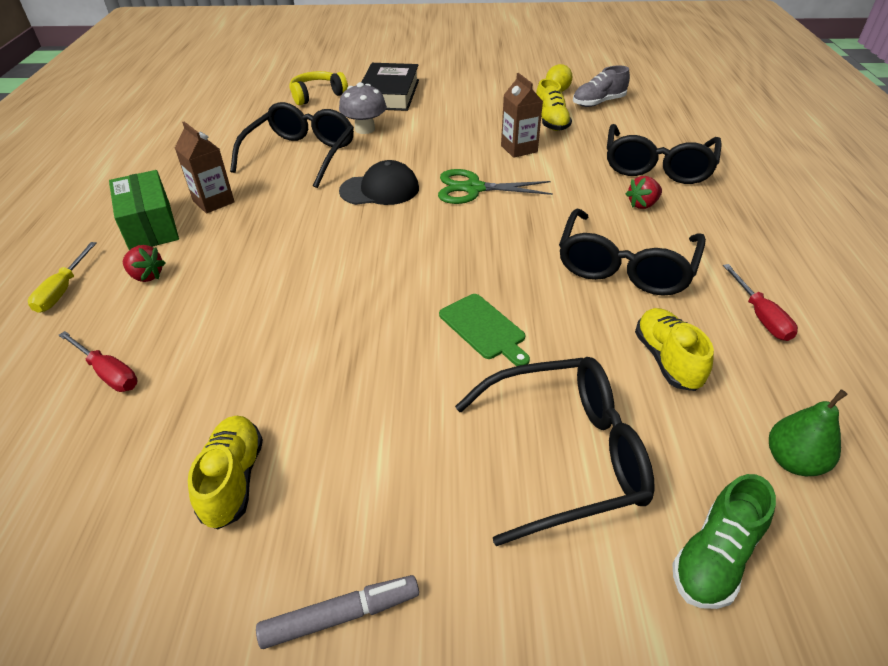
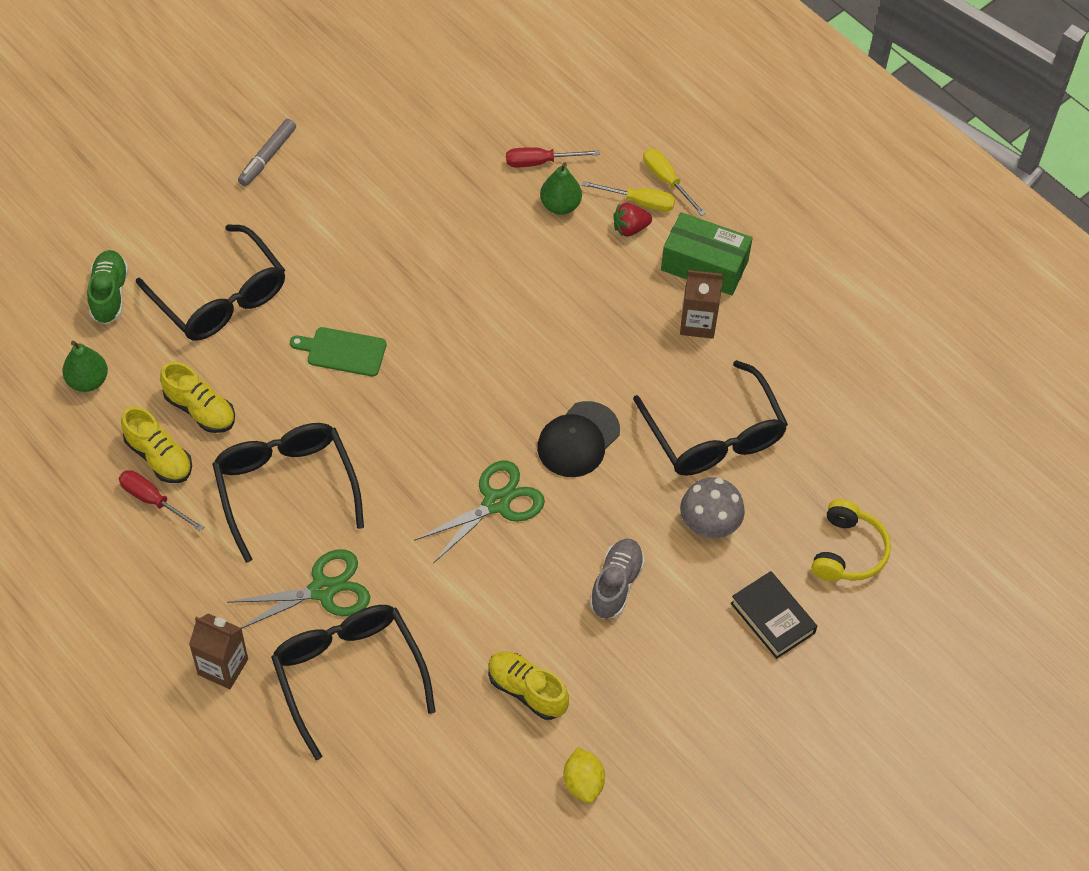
camera: 135 degrees right, 15 degrees up
yellow shoe [188,416,263,529] -> yellow shoe moved to [121,406,192,483]
black book [362,63,419,111] -> black book [731,571,817,659], size x0.66
black glasses [455,357,655,546] -> black glasses turned 75 degrees counterclockwise [136,224,285,341]
brown carton [501,73,543,158] -> brown carton moved to [189,613,248,689]
grey shoe [573,65,630,107] -> grey shoe moved to [589,539,645,619]
red strawberry [626,176,662,209] -> green scissors [227,549,370,628]
none -> green pear [540,163,582,215]
none -> yellow screwdriver [582,181,675,212]

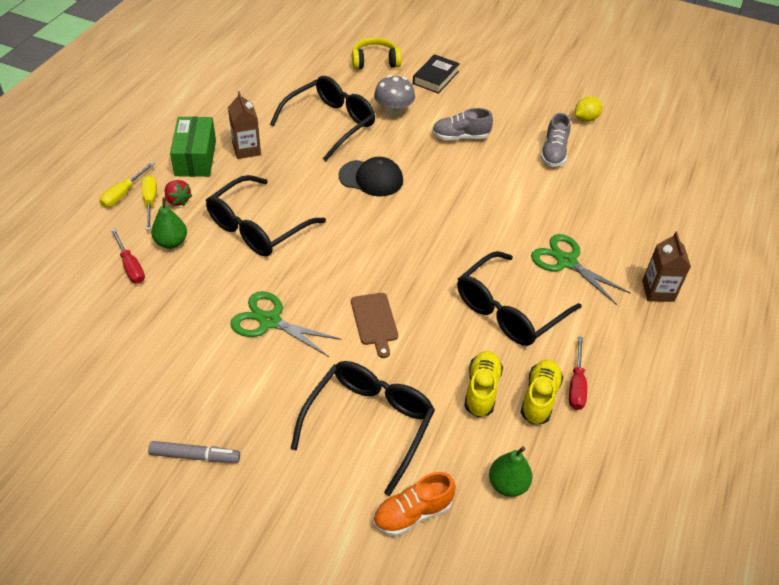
camera: 115 degrees left, 10 degrees down
green shoe [87,250,128,324] -> orange shoe [373,472,456,536]
black glasses [271,605,436,760] -> black glasses moved to [206,175,326,256]
green cutting board [290,327,386,377] -> brown cutting board [351,293,398,358]
green scissors [414,461,545,563] -> green scissors moved to [230,291,342,357]
yellow shoe [488,651,569,720] -> grey shoe [540,113,570,167]

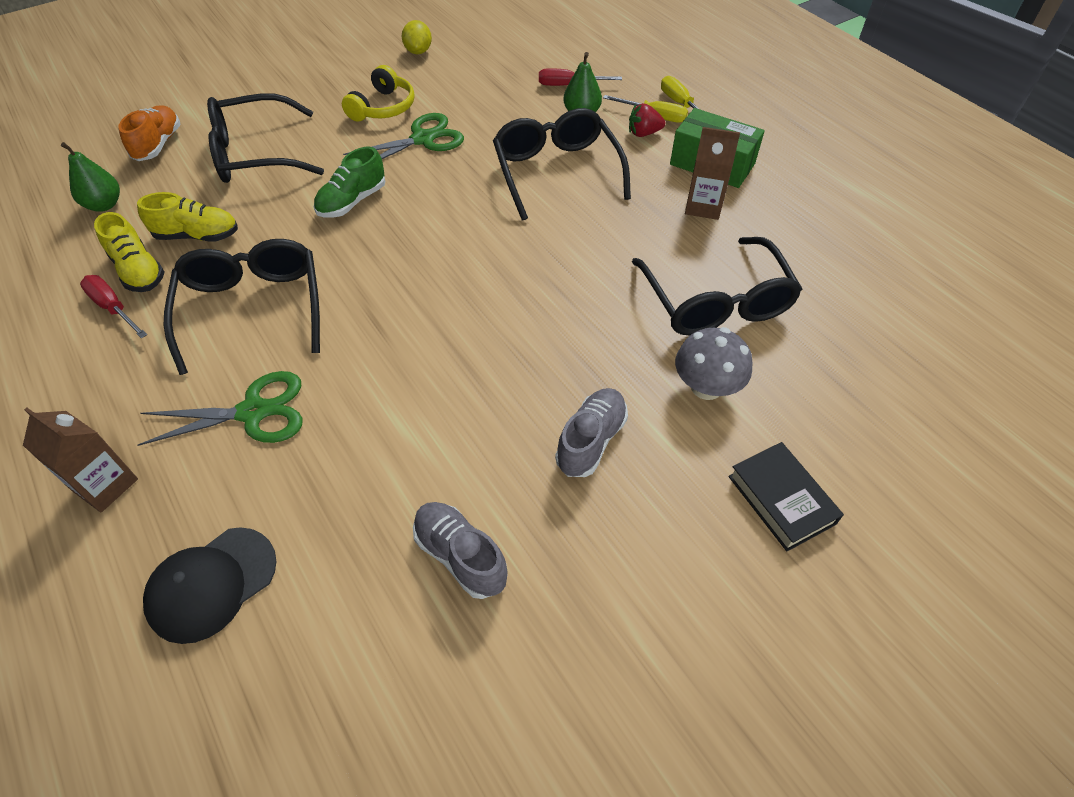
camera: 125 degrees right, 5 degrees up
grey marker [148,441,240,463] -> none
black glasses [291,361,435,496] -> black glasses turned 105 degrees clockwise [207,93,324,183]
black cap [338,157,403,197] -> black cap moved to [143,527,276,644]
brown cutting board [351,293,398,358] -> green shoe [314,147,385,218]
yellow headphones [352,37,402,69] -> yellow headphones moved to [342,65,415,122]
yellow shoe [464,351,503,417] -> yellow shoe turned 45 degrees counterclockwise [137,192,238,241]
yellow lemon [575,96,602,122] -> yellow lemon moved to [402,20,432,54]

